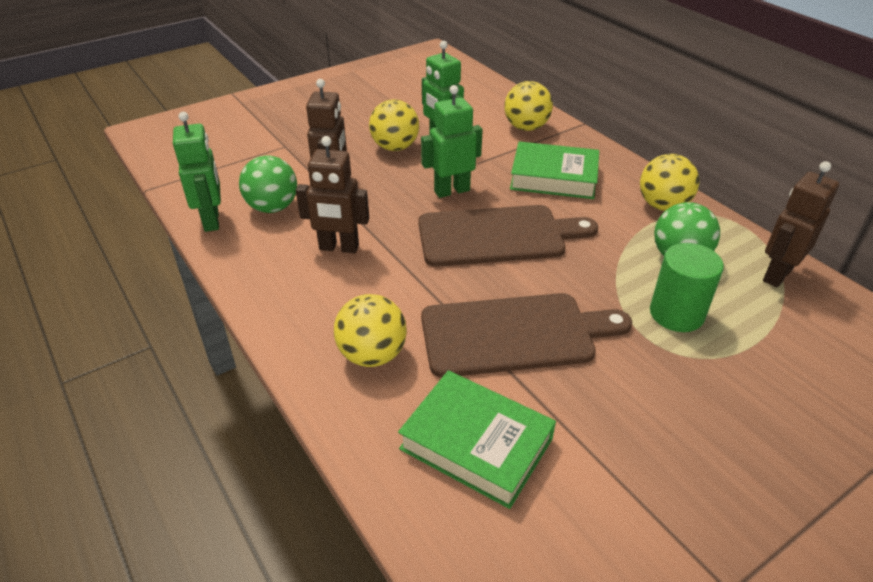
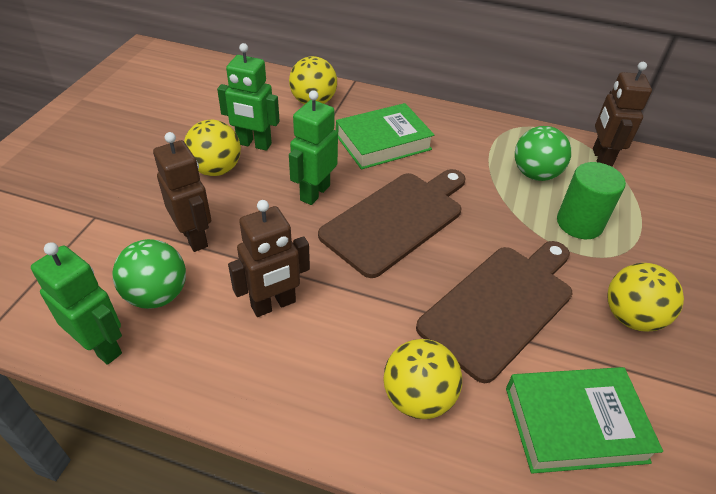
camera: 40 degrees left, 5 degrees up
yellow ball [640,154,699,211] -> yellow ball moved to [607,263,684,332]

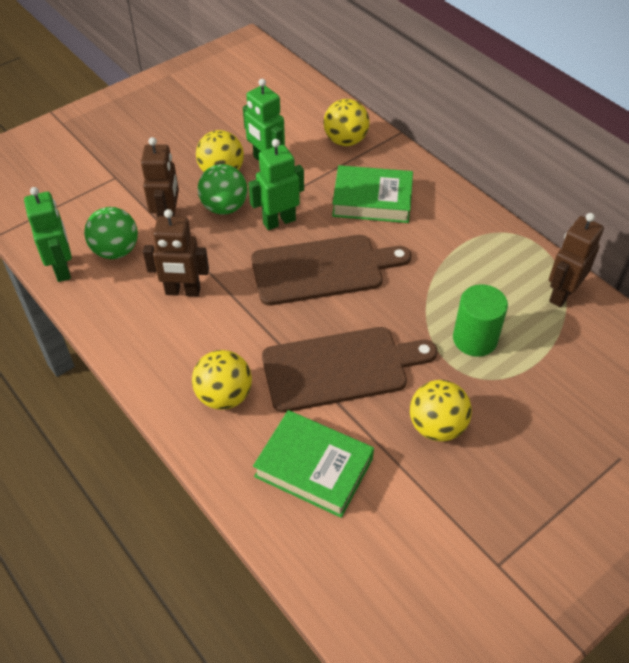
camera: 35 degrees right, 5 degrees up
green ball [515,126,571,181] -> green ball moved to [198,164,248,215]

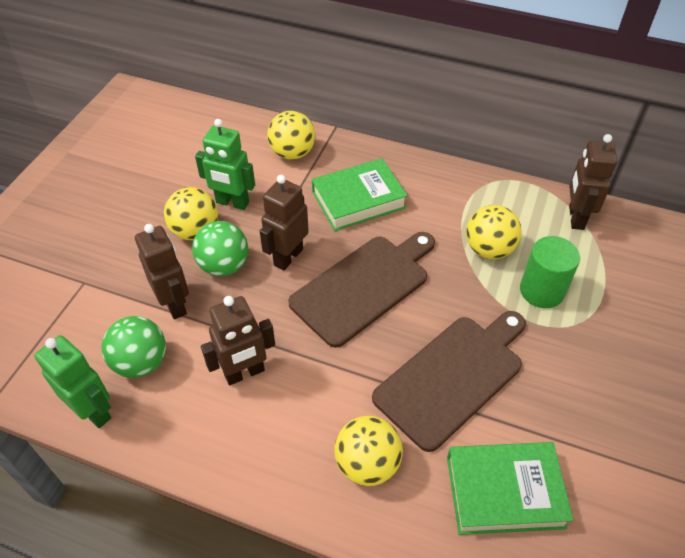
camera: 30 degrees left, 0 degrees up
green robot [248,139,304,230] -> brown robot [260,175,309,270]
yellow ball [410,380,472,441] -> yellow ball moved to [466,205,522,259]

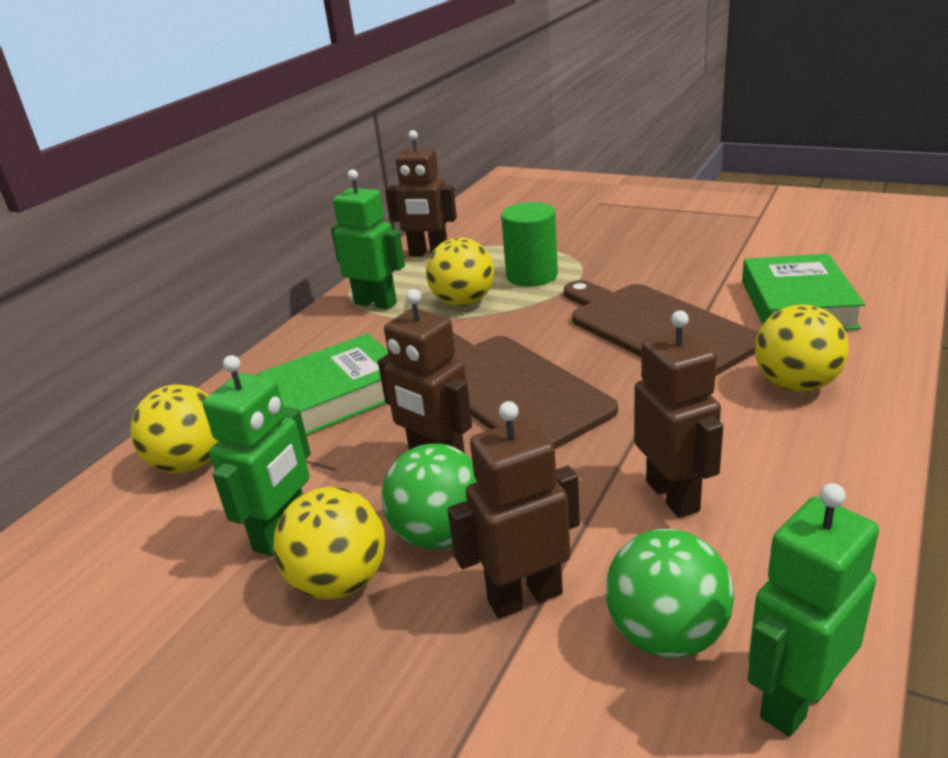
camera: 80 degrees left, 20 degrees down
green book [312,158,408,231] -> green book turned 75 degrees clockwise [257,333,388,436]
none -> green robot [331,169,405,310]

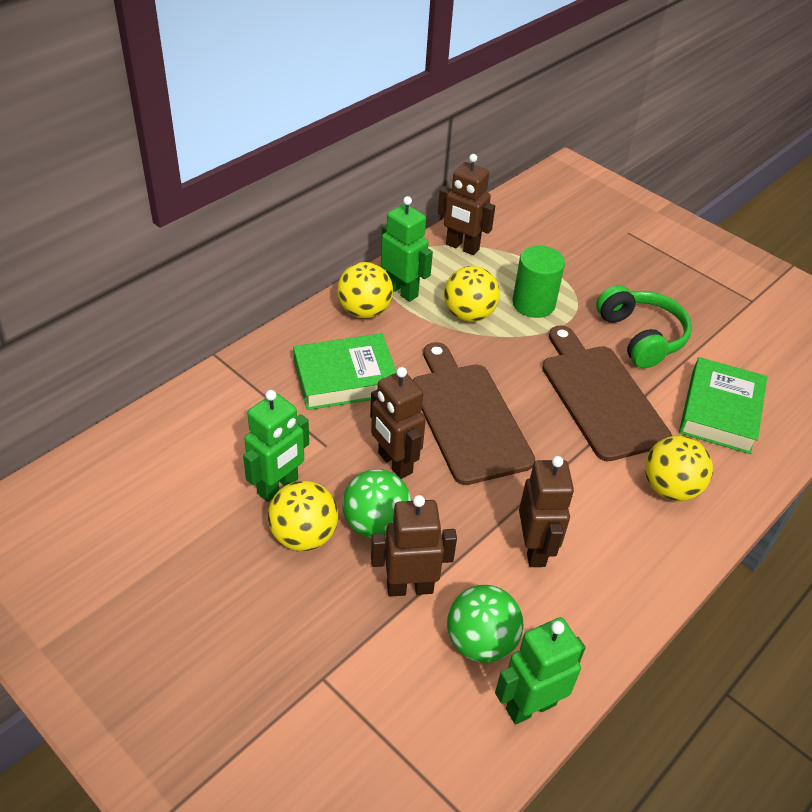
camera: 10 degrees right, 15 degrees up
yellow ball [130,384,218,474] -> yellow ball moved to [337,262,393,318]
none -> green headphones [596,285,692,368]

